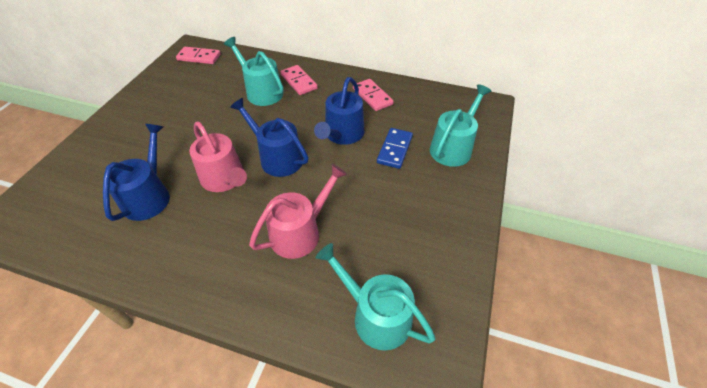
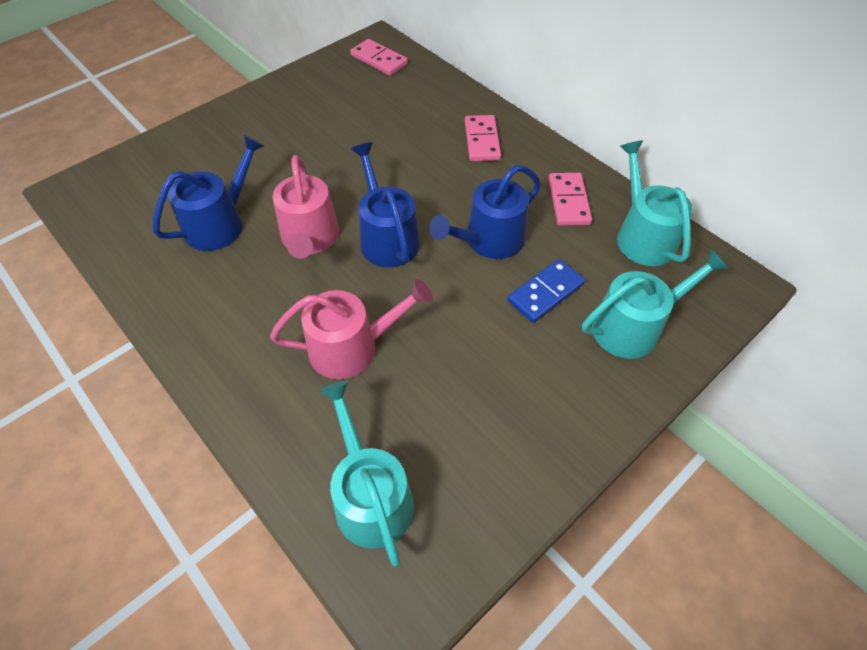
camera: 30 degrees right, 5 degrees up
turquoise watering can [224,37,283,106] -> turquoise watering can moved to [617,140,693,266]

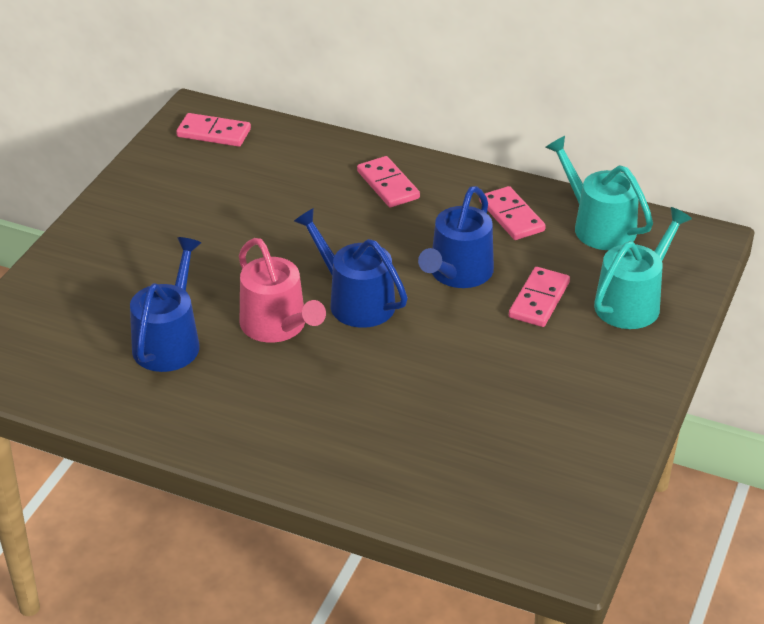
camera: 25 degrees left, 15 degrees down
pink watering can [270,279,433,379] -> none
turquoise watering can [319,381,414,566] -> none
blue domino [507,259,585,323] -> pink domino [509,267,570,327]

